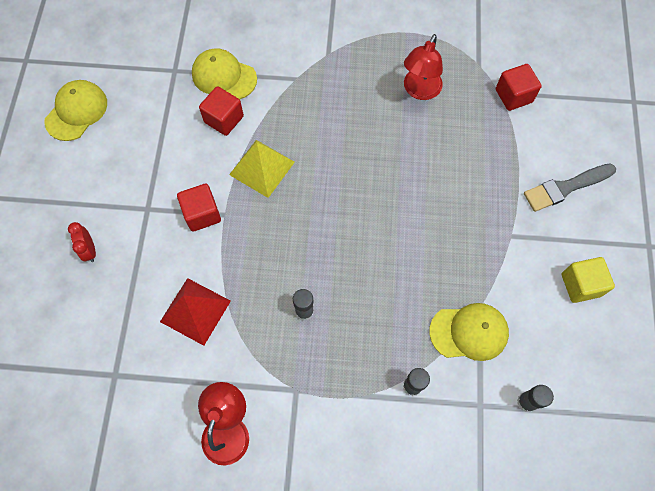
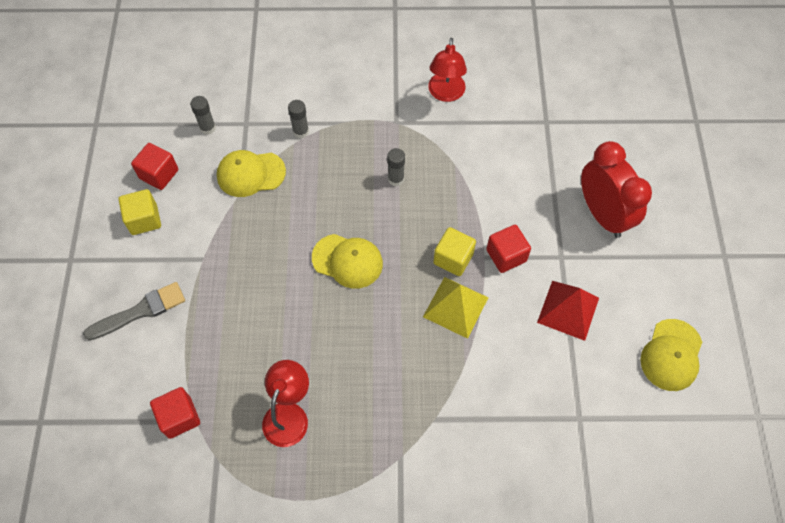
camera: 175 degrees right, 5 degrees down
red clock [68,222,96,262] -> red clock [581,141,652,238], size x2.34
red pyramid [160,278,231,346] -> red pyramid moved to [537,281,599,341]
yellow cap [192,48,257,100] -> yellow cap moved to [312,234,383,289]
red cube [199,86,244,136] -> red cube moved to [131,143,178,190]
none -> yellow cube [433,227,476,276]

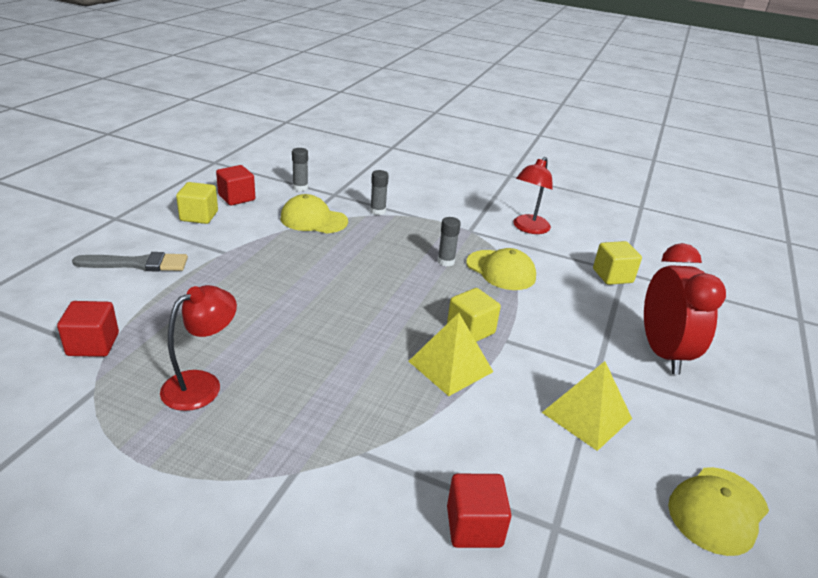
camera: 20 degrees right, 30 degrees down
yellow cap [312,234,383,289] -> yellow cap moved to [467,248,536,290]
red cube [486,225,531,273] -> red cube moved to [447,474,511,548]
red pyramid [537,281,599,341] -> yellow pyramid [542,361,632,451]
none -> yellow cube [593,241,642,285]

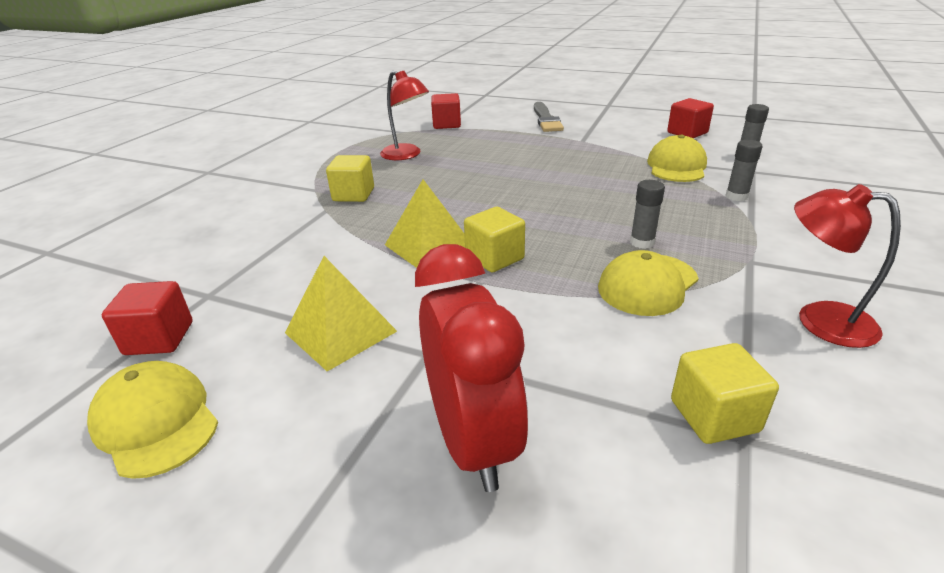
camera: 95 degrees right, 0 degrees up
yellow cube [176,182,218,224] -> yellow cube moved to [326,155,374,202]
red cube [447,474,511,548] -> red cube moved to [102,281,192,355]
red clock [644,243,726,375] -> red clock turned 105 degrees counterclockwise [415,244,528,492]

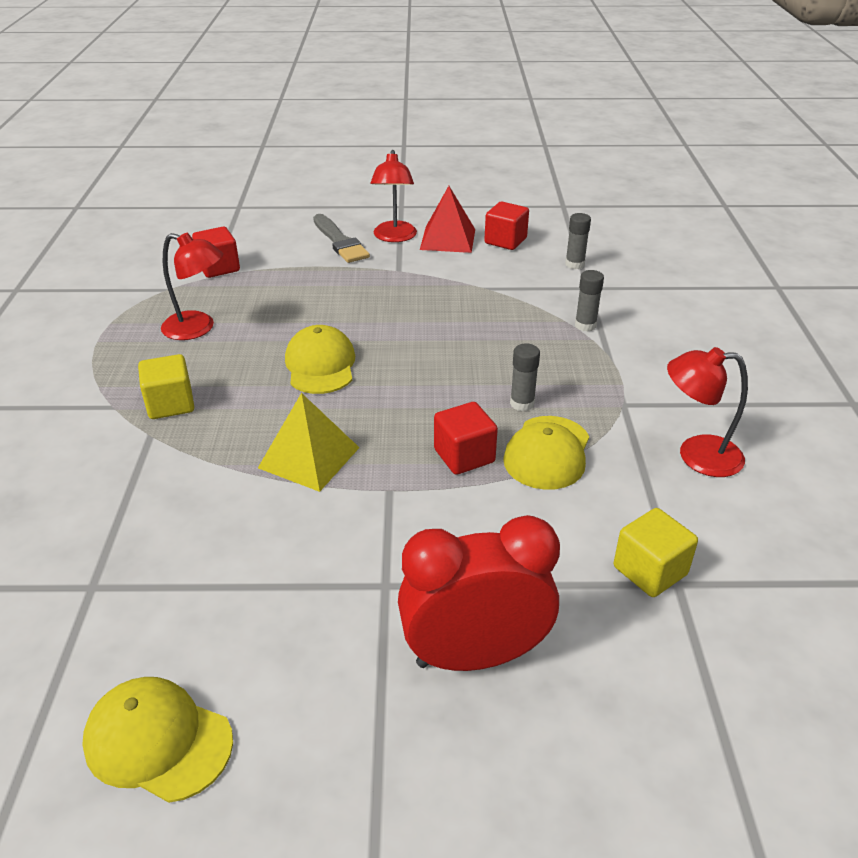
camera: 25 degrees left, 5 degrees up
red cube [102,281,192,355] -> red cube moved to [434,402,498,475]
yellow pyramid [285,256,397,371] -> none
red clock [415,244,528,492] -> red clock turned 60 degrees counterclockwise [398,515,560,671]
yellow cube [464,207,525,272] -> none
yellow cap [647,135,707,182] -> yellow cap moved to [285,325,355,394]
none -> red lamp [370,150,417,242]
none -> red pyramid [420,186,475,253]

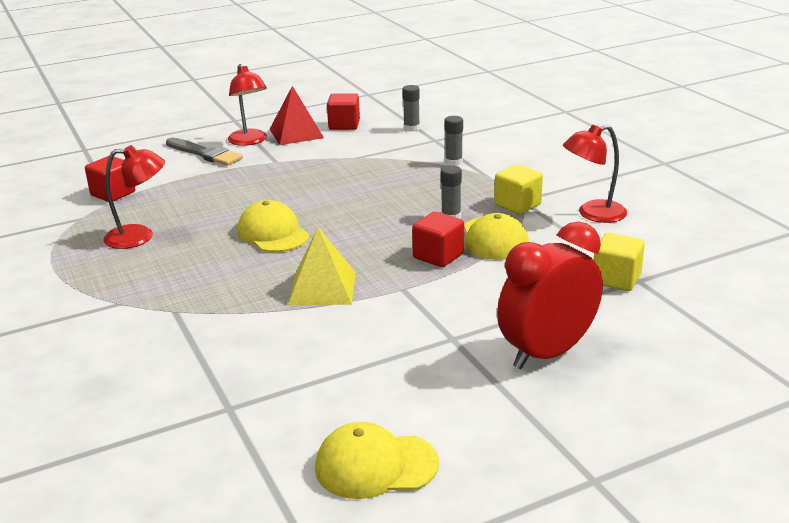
camera: 25 degrees left, 10 degrees down
yellow cube [138,354,194,419] -> yellow cube moved to [494,164,543,214]

